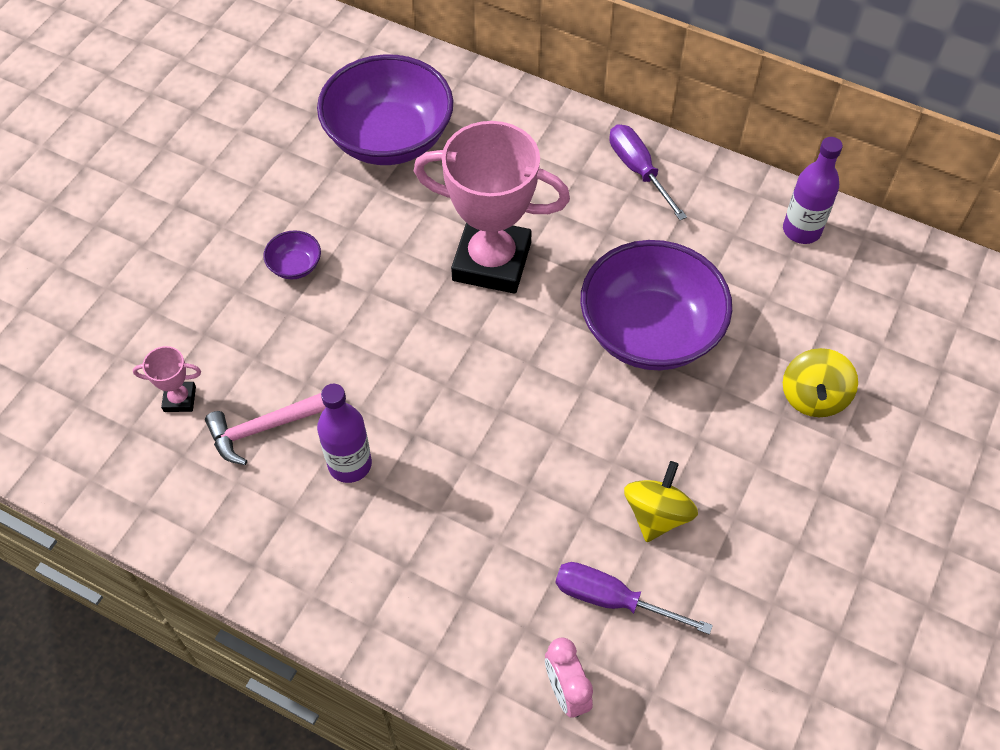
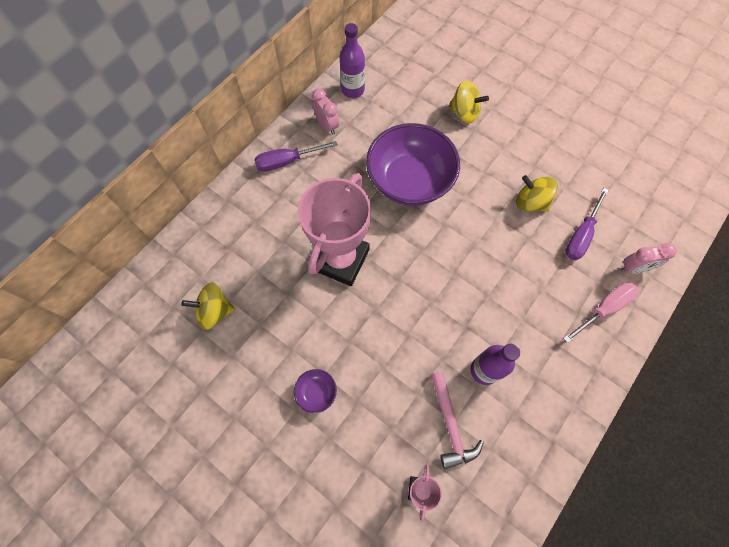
camera: 80 degrees left, 10 degrees up
purple bowl [317,54,453,165] -> yellow spinning top [182,282,235,330]
none -> pink clock [312,88,339,135]
none -> pink screwdriver [563,282,639,343]

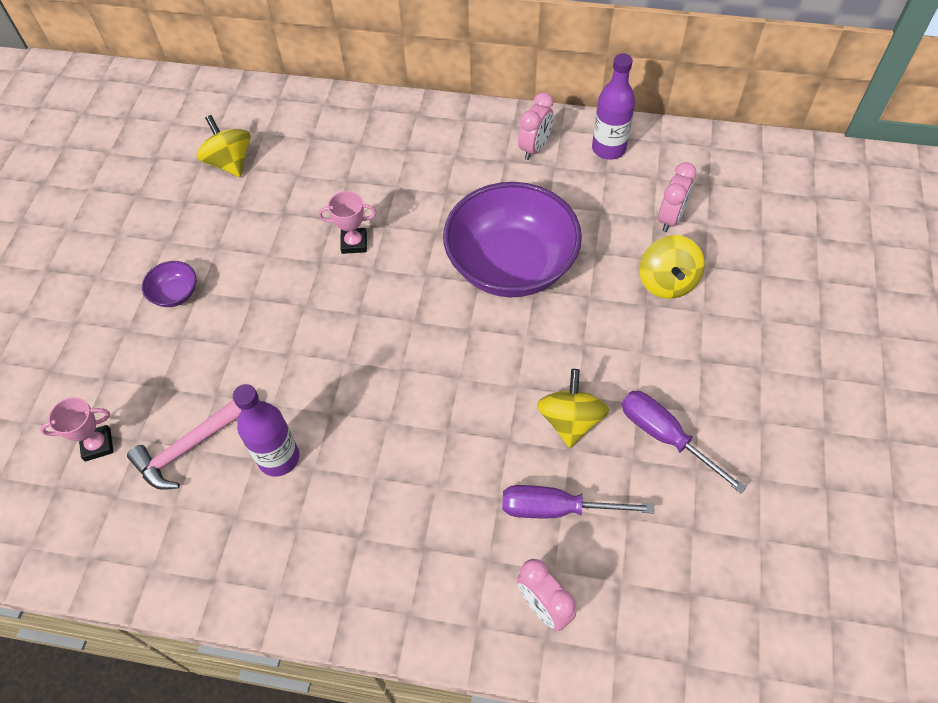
camera: 65 degrees right, 10 degrees down
purple screwdriver [254,141,338,172] -> purple screwdriver moved to [622,391,747,494]
pink trophy [298,173,371,286] -> pink trophy [318,191,377,254], size x0.41
pink screwdriver [563,282,639,343] -> none
none -> pink clock [658,162,697,232]

